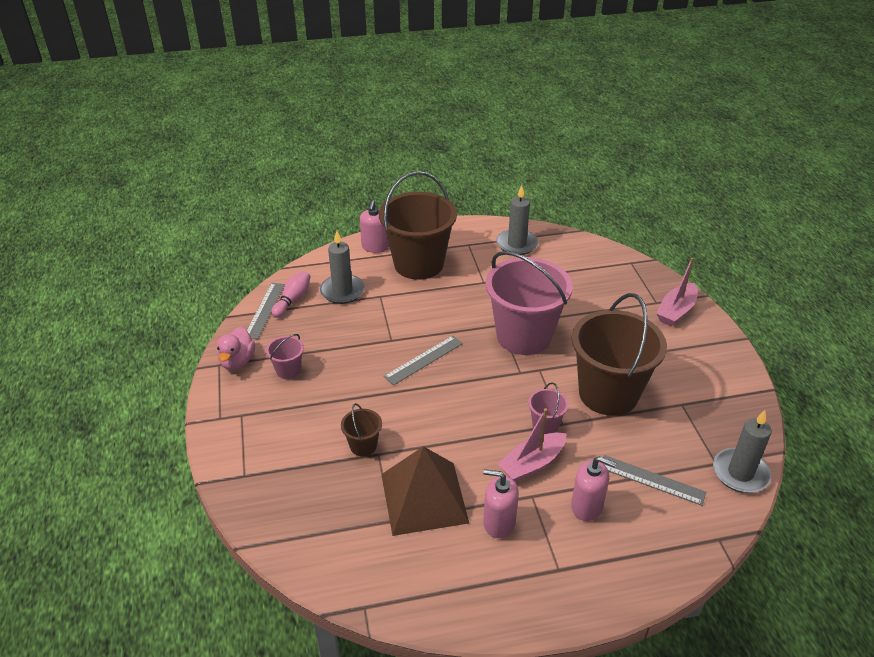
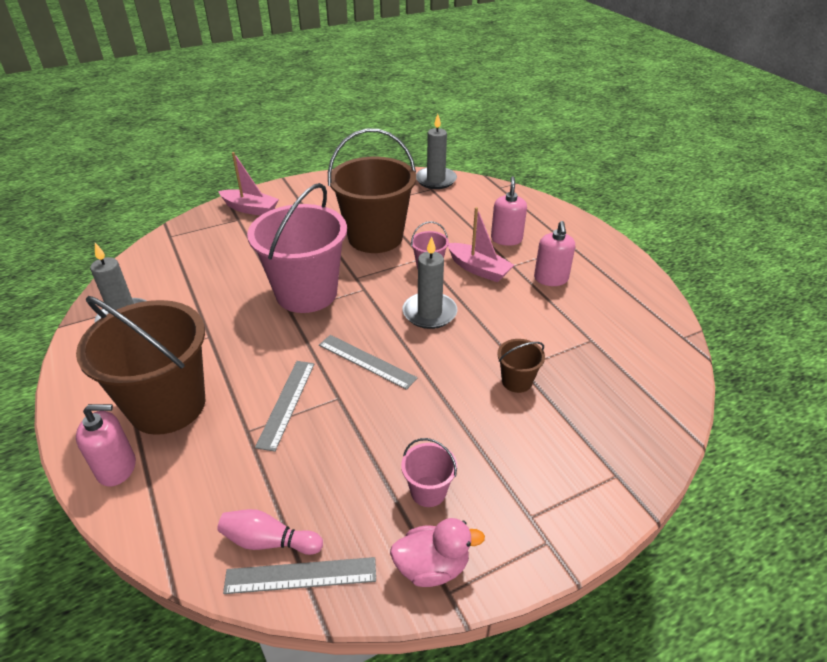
camera: 105 degrees left, 0 degrees up
grey candle [320,231,365,304] -> grey candle moved to [403,236,457,329]
brown pyramid [381,446,469,536] -> none
grey ruler [603,455,706,506] -> grey ruler moved to [255,361,315,452]

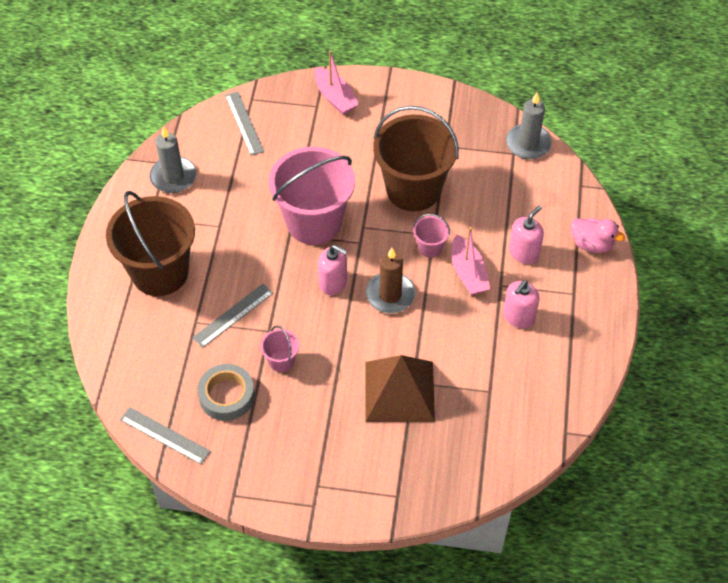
camera: 35 degrees right, 15 degrees up
pink soap dispenser [76,404,136,486] -> pink soap dispenser moved to [318,245,347,295]
pink bowling pin [217,509,323,555] -> none
grey ruler [319,335,418,390] -> grey ruler moved to [225,92,264,156]
pink duck [390,518,485,587] -> pink duck moved to [571,218,625,253]
pink bucket [401,438,457,507] -> pink bucket moved to [261,326,299,372]
grey candle [403,236,457,329] -> brown candle [366,248,415,313]
brown bucket [497,339,545,393] -> brown pyramid [366,355,435,422]
none -> grey tape [197,364,255,421]

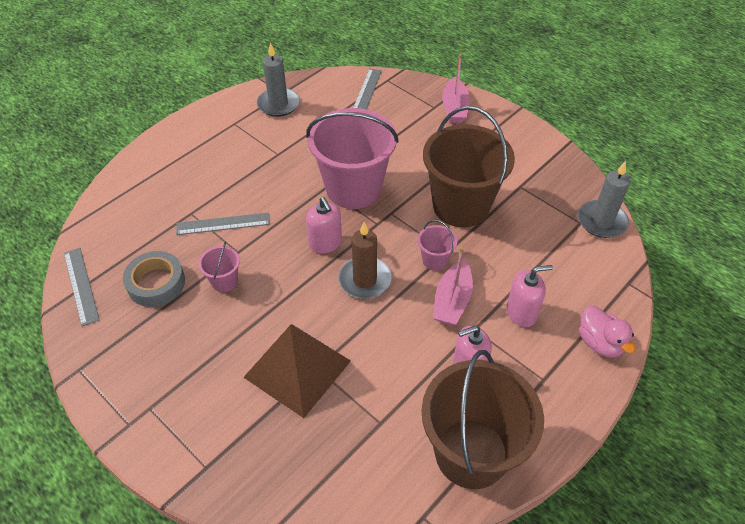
camera: 35 degrees right, 5 degrees down
brown bucket [106,191,195,296] -> brown bucket moved to [421,350,544,489]

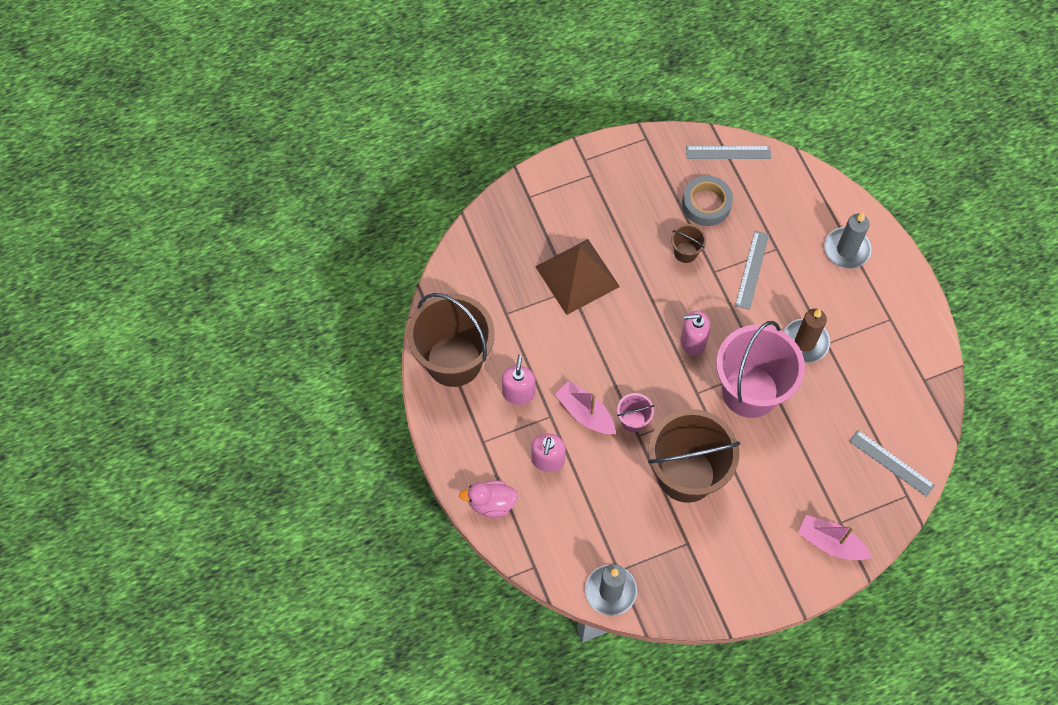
camera: 115 degrees right, 15 degrees up
pink bucket [199,242,240,292] -> brown bucket [671,224,706,263]
grey candle [257,43,300,117] -> grey candle moved to [825,212,872,269]
brown candle [338,222,392,299] -> brown candle moved to [783,309,830,363]

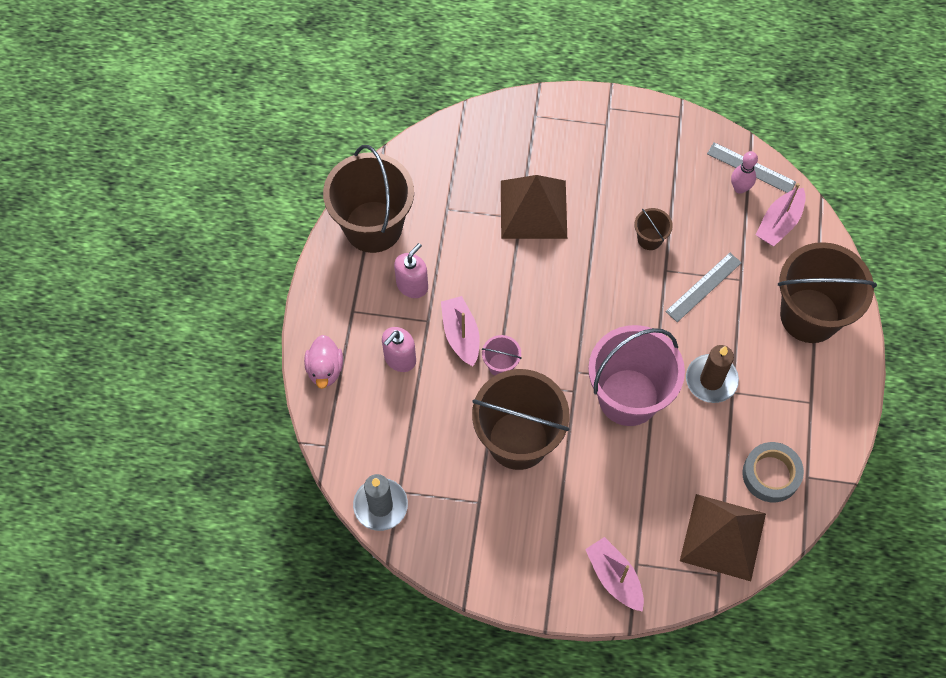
camera: 30 degrees right, 0 degrees up
pink duck [459,480,518,518] -> pink duck turned 120 degrees counterclockwise [304,335,343,389]
pink soap dispenser [681,311,711,356] -> none
grey tape [682,176,733,226] -> grey tape moved to [742,442,804,503]
grey candle [825,212,872,269] -> brown bucket [778,242,877,343]
grey ruler [849,430,935,497] -> brown pyramid [680,494,766,581]
none -> pink bowling pin [731,151,758,194]
none -> pink boat [756,183,806,246]

